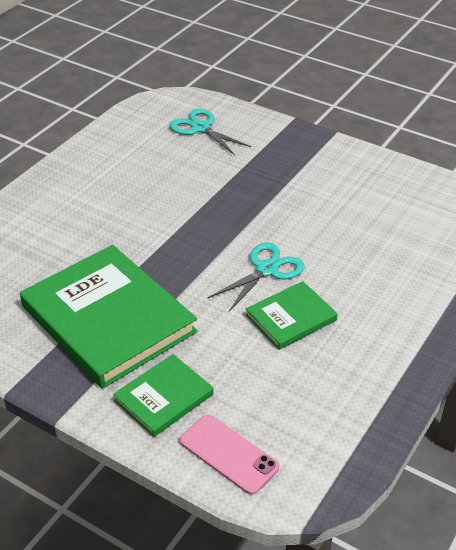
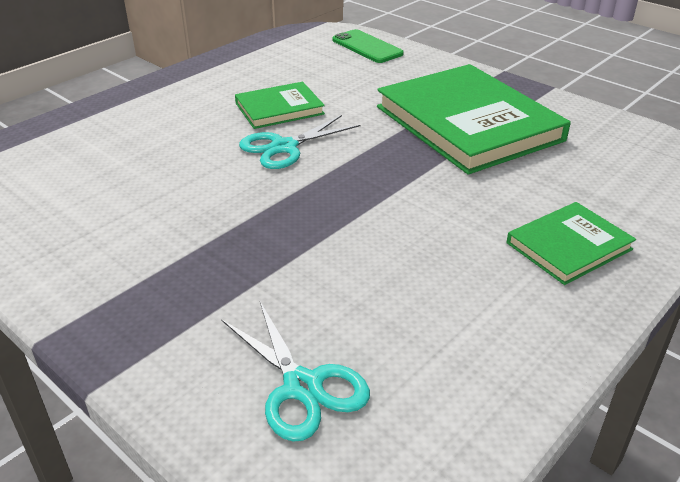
camera: 170 degrees left, 5 degrees down
green book [113,354,214,437] -> green book moved to [506,202,636,285]
pink phone [180,415,279,495] -> green phone [332,29,404,63]

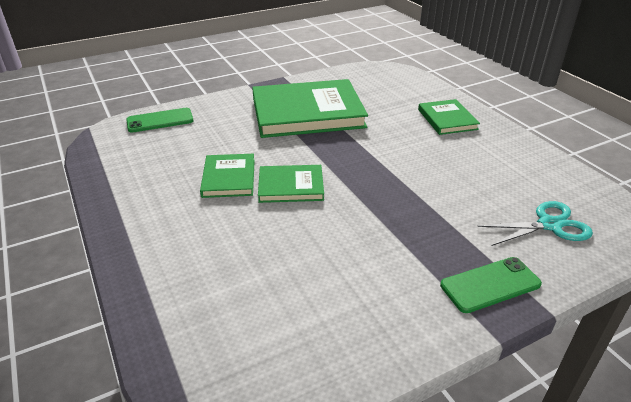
camera: 70 degrees left, 0 degrees up
turquoise scissors [239,115,360,169] -> green book [258,165,324,203]
none -> green phone [440,257,542,313]

